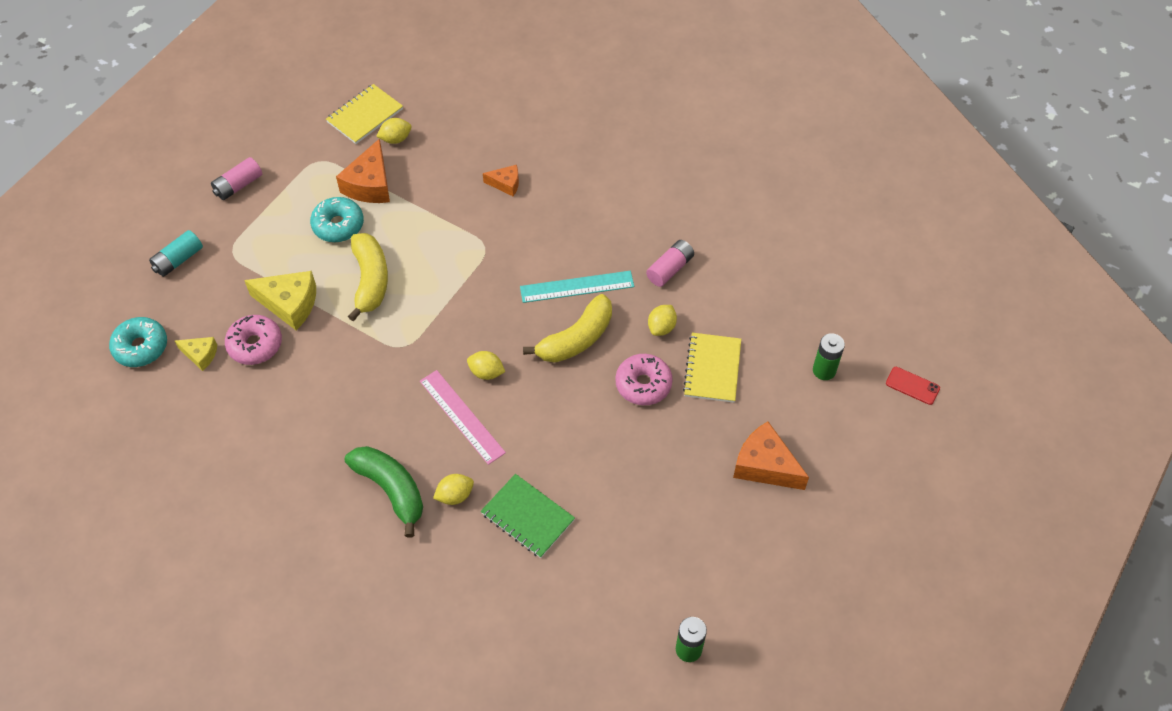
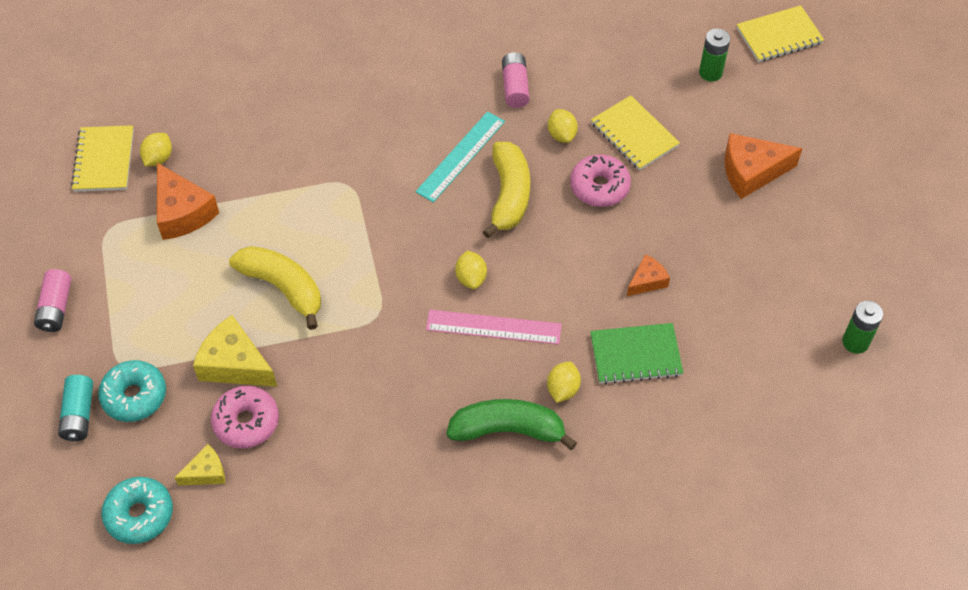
camera: 45 degrees left, 0 degrees up
yellow cheese [244,271,316,330] -> yellow cheese turned 120 degrees counterclockwise [193,315,277,387]
turquoise donut [310,197,364,242] -> turquoise donut moved to [98,360,166,422]
yellow lemon [467,351,505,380] -> yellow lemon turned 75 degrees counterclockwise [455,250,487,289]
orange cheese [483,165,519,196] -> orange cheese moved to [627,254,670,296]
red phone [886,367,940,405] -> yellow notebook [737,5,824,62]

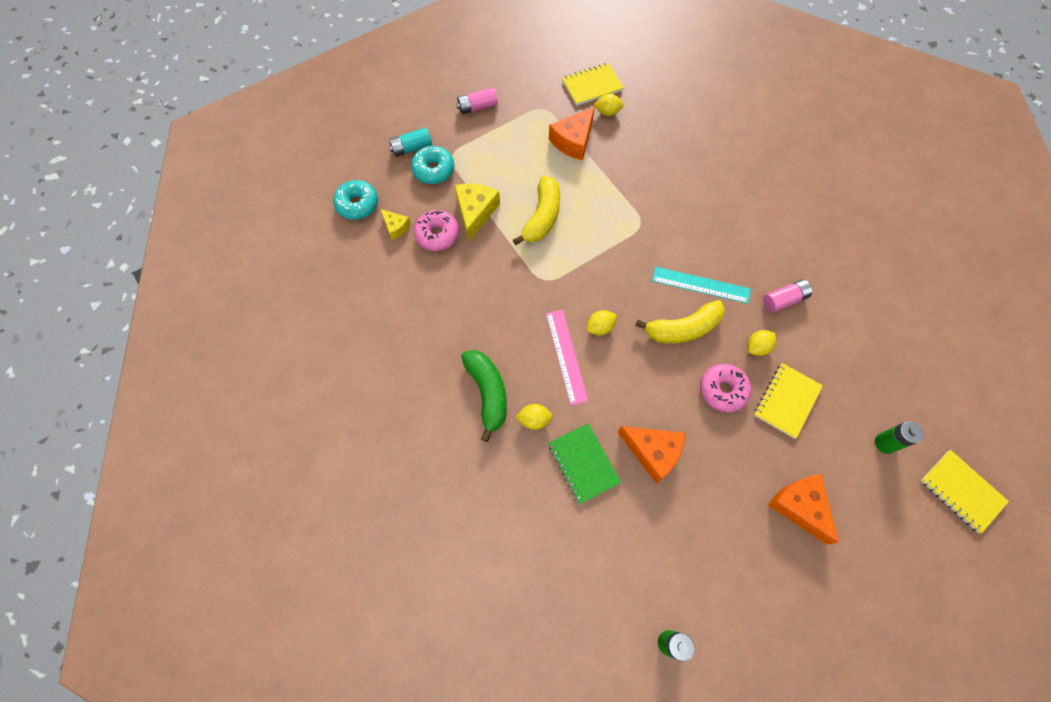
camera: 70 degrees right, 10 degrees up
orange cheese [627,254,670,296] -> orange cheese [618,426,685,484], size x1.76

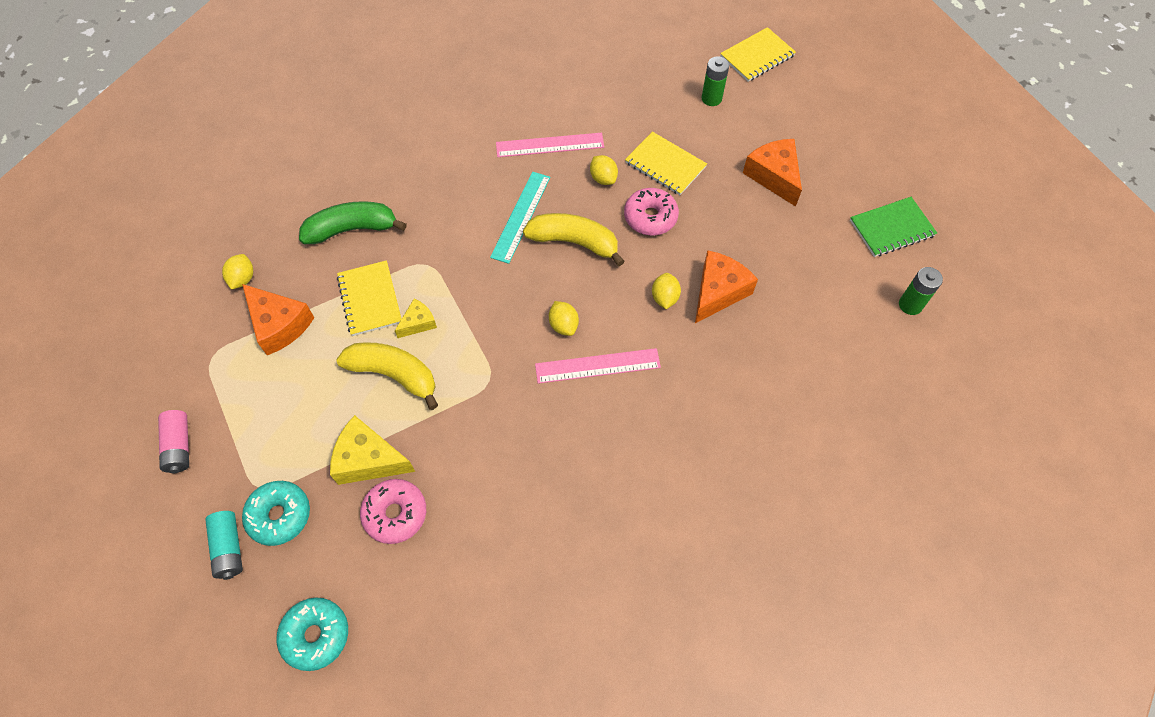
camera: 85 degrees left, 5 degrees down
yellow cheese [380,209,411,240] -> yellow cheese moved to [395,299,437,338]
green banana [461,350,507,442] -> green banana moved to [299,201,407,244]
yellow lemon [515,404,553,430] -> yellow lemon moved to [652,273,681,309]
green notebook [548,423,621,504] -> green notebook moved to [850,197,937,257]
yellow notebook [562,63,624,106] -> yellow notebook moved to [337,260,402,336]
yellow banana [635,300,725,344] -> yellow banana turned 60 degrees counterclockwise [523,213,625,266]
pink battery [763,279,812,313] -> pink ruler [496,133,604,157]
orange cheese [768,474,839,545] -> orange cheese turned 90 degrees clockwise [743,139,802,207]

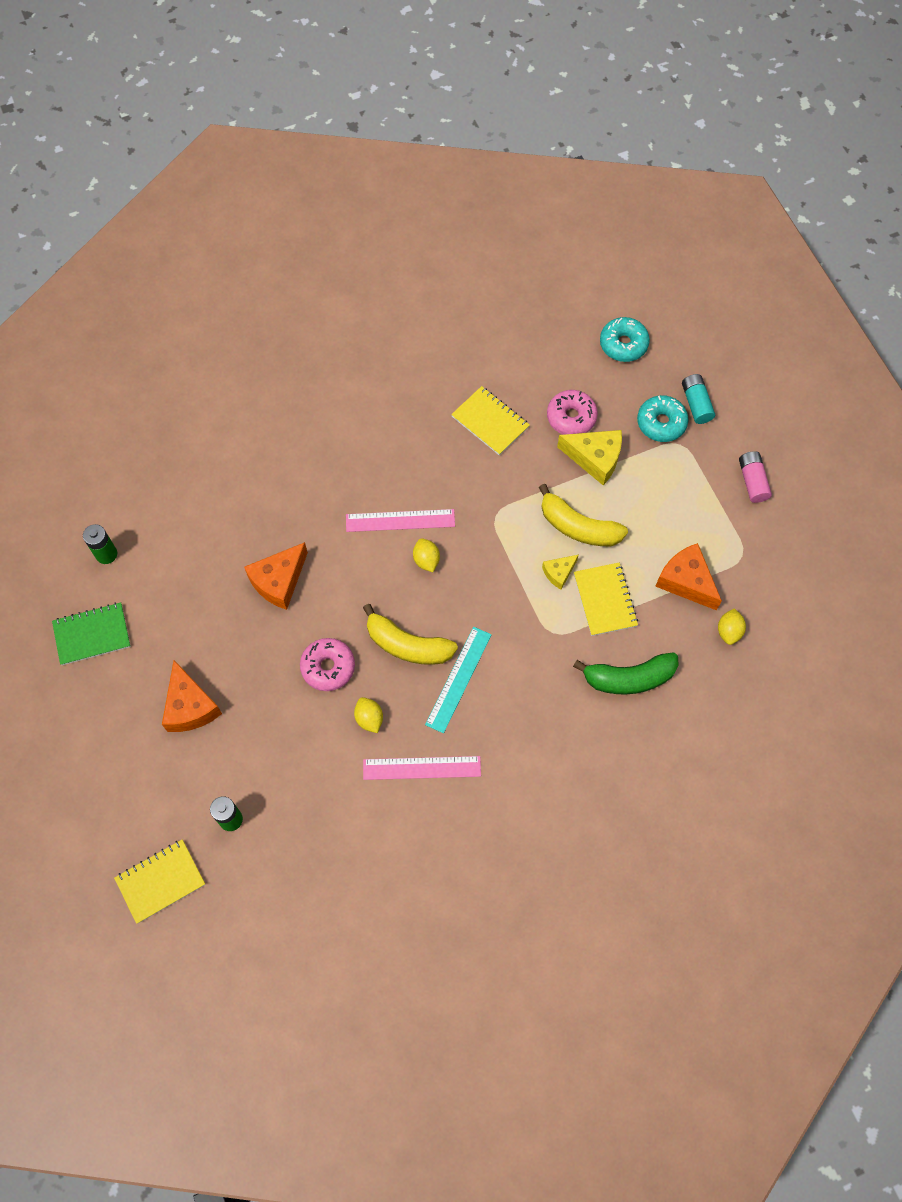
camera: 175 degrees left, 5 degrees up
yellow notebook [625,132,707,195] -> yellow notebook moved to [451,386,530,455]
yellow lemon [652,273,681,309] -> none

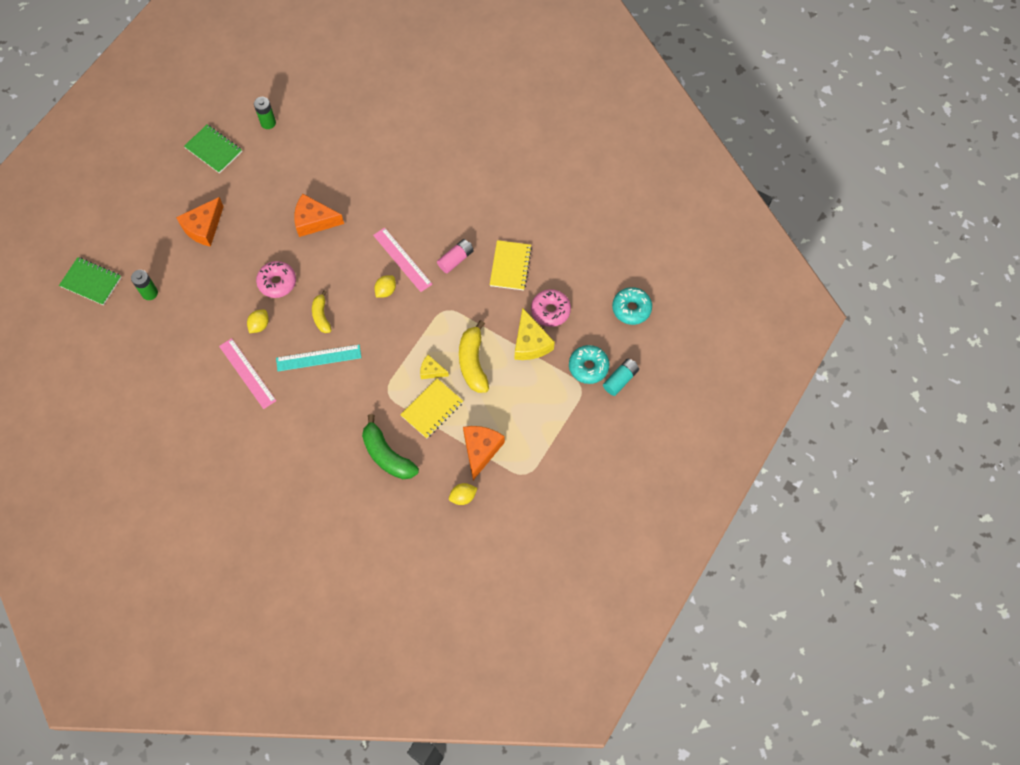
camera: 55 degrees right, 0 degrees up
yellow notebook [114,839,205,924] -> green notebook [59,257,122,305]
yellow banana [363,604,458,665] -> yellow banana [312,290,331,333], size x0.61
pink battery [739,451,772,503] -> pink battery moved to [437,239,474,273]

